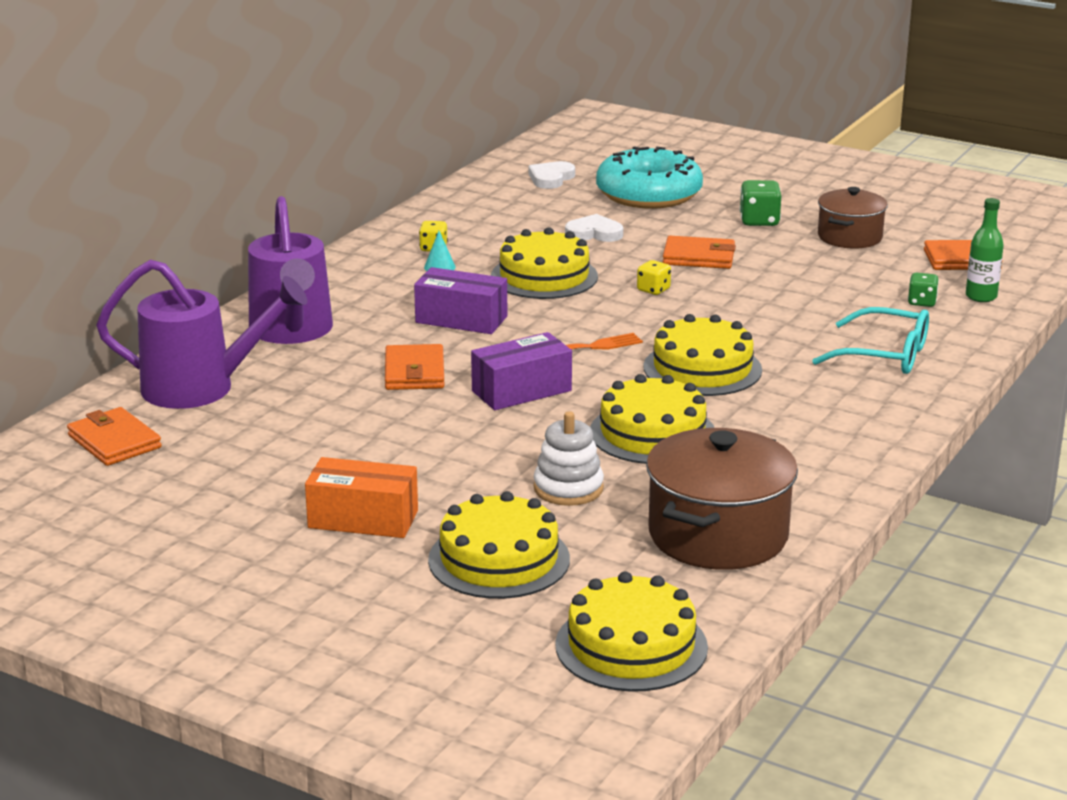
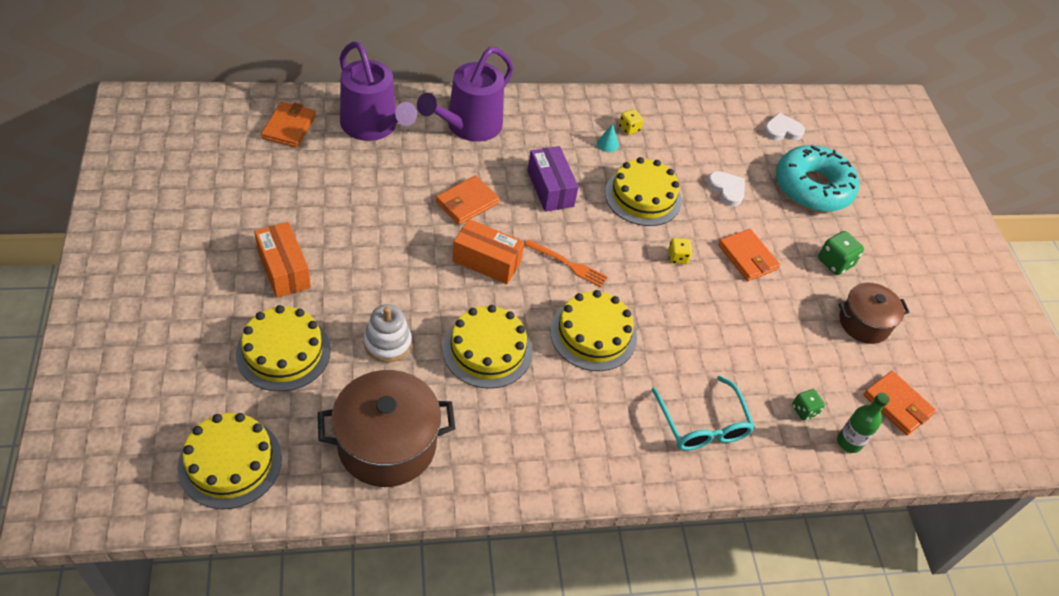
camera: 45 degrees right, 25 degrees up
purple box [471,332,572,410] -> orange box [452,219,524,284]

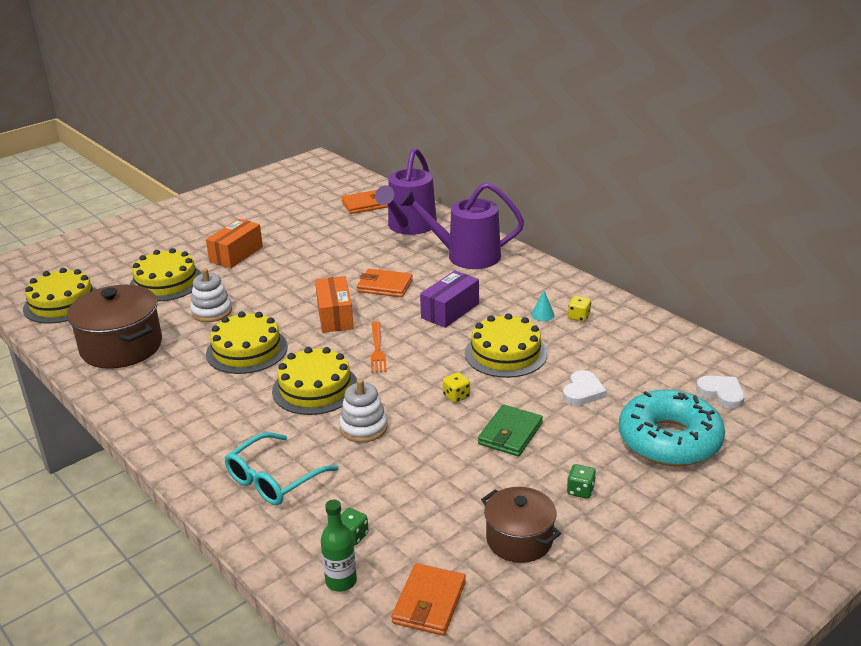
camera: 65 degrees right, 20 degrees down
orange wallet [718,229,780,281] -> green wallet [478,405,543,457]
green dice [818,231,864,275] -> green dice [567,464,596,499], size x0.65
none -> white stacking toy [339,379,388,443]

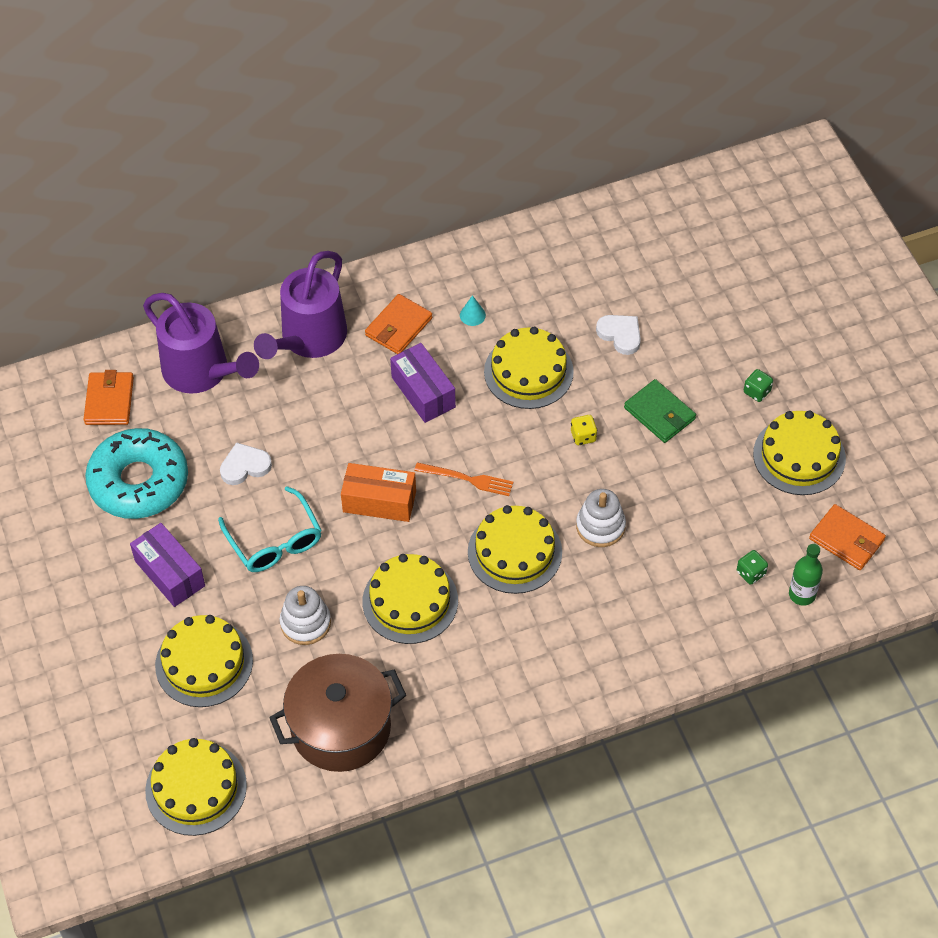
camera: 70 degrees left, 25 degrees up
orange box [206,219,263,268] -> purple box [130,523,205,607]
turquoise glasses [224,432,339,505] -> turquoise glasses moved to [218,486,322,572]
orange wallet [357,269,413,297] -> orange wallet moved to [365,294,433,354]
brown pot [481,487,561,563] -> yellow cake [753,410,846,495]
yellow dice [568,296,591,322] -> none
turquoise donut [619,389,725,466] -> turquoise donut moved to [85,428,188,519]
white heart [696,376,745,409] -> white heart moved to [220,442,272,485]

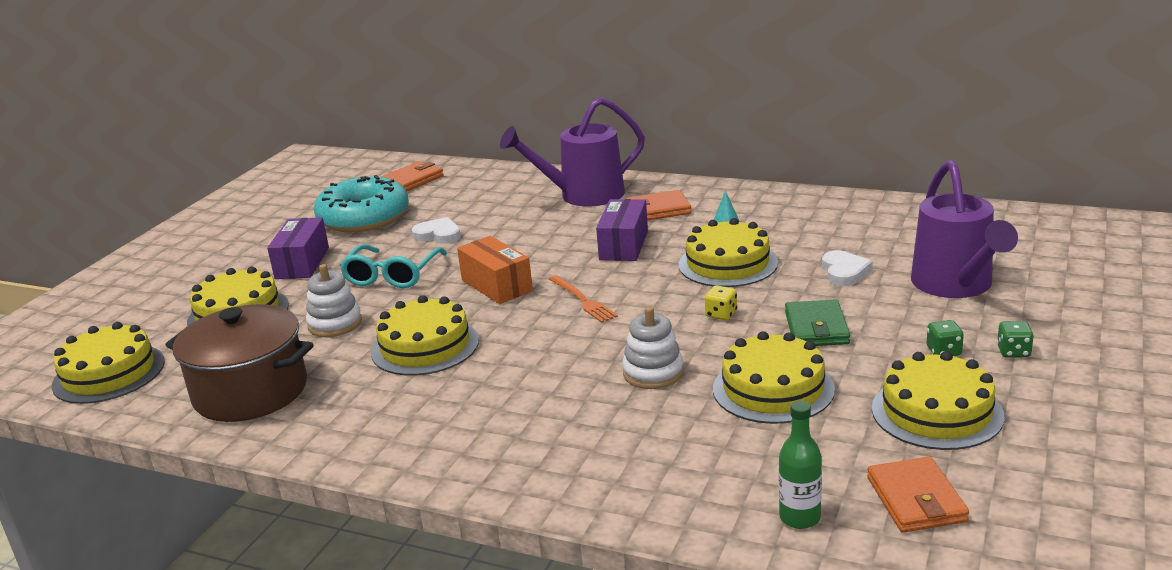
camera: 45 degrees right, 30 degrees down
purple watering can [143,293,259,394] -> purple watering can moved to [911,160,1018,298]
yellow cake [468,505,562,594] -> yellow cake moved to [713,331,835,424]
green dice [737,550,768,585] -> green dice moved to [997,321,1034,358]

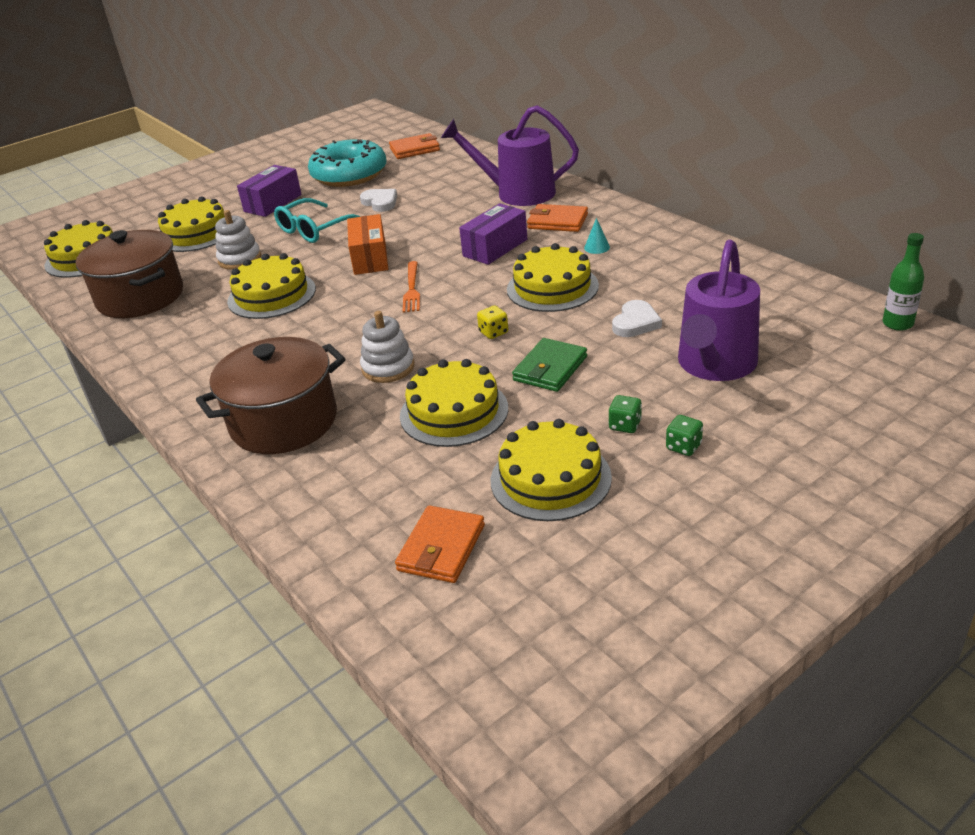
camera: 30 degrees right, 10 degrees up
green bottle [779,401,822,529] -> green bottle moved to [883,233,924,331]
none -> brown pot [196,337,346,454]

